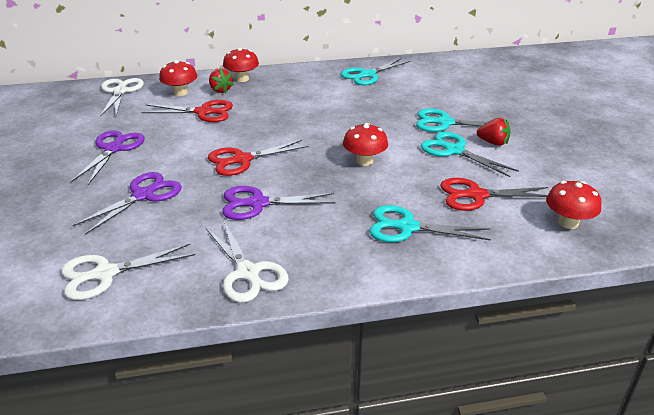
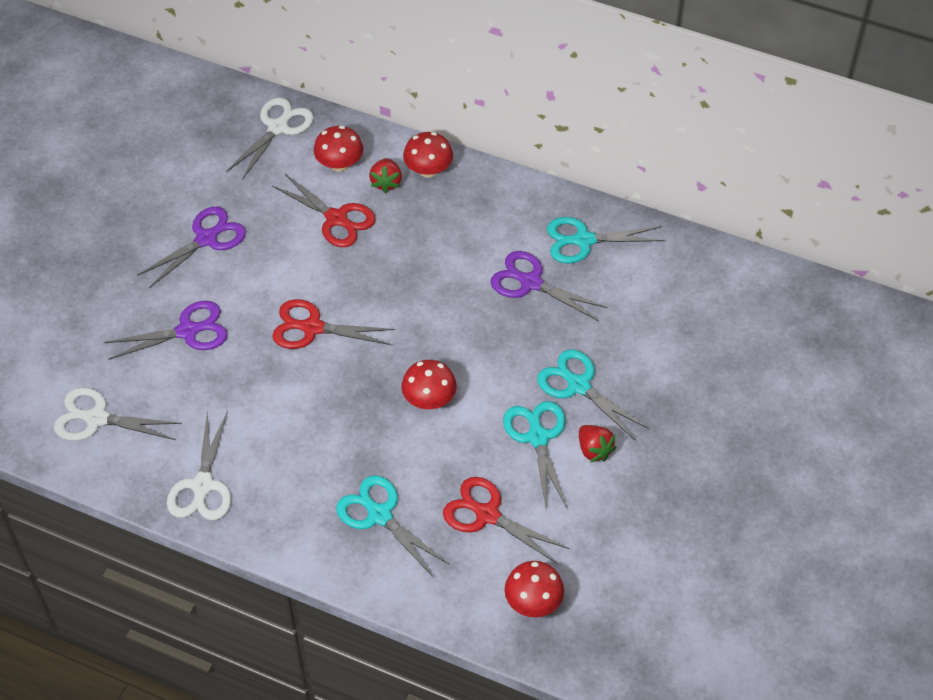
camera: 35 degrees right, 20 degrees up
purple scissors [222,186,335,220] -> purple scissors moved to [490,251,607,321]

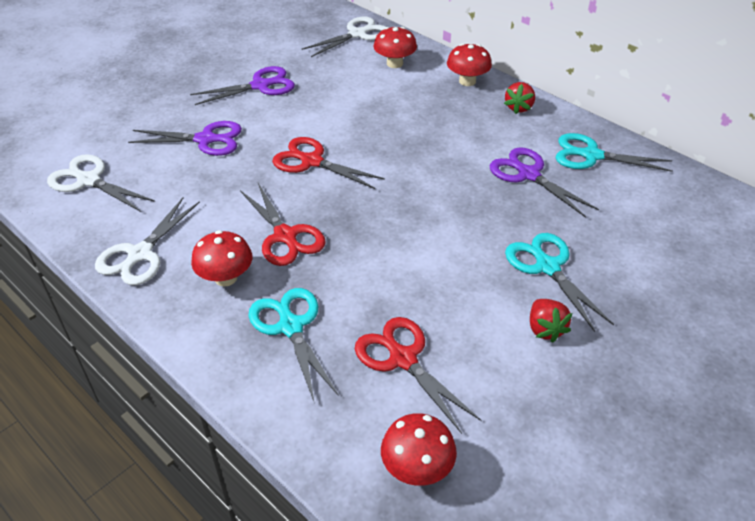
camera: 20 degrees right, 10 degrees down
red scissors [272,173,376,247] -> red scissors moved to [240,183,326,266]
red strawberry [369,158,402,193] -> red strawberry moved to [504,82,535,114]
red mushroom [402,360,457,409] -> red mushroom moved to [191,230,252,286]
turquoise scissors [503,401,568,512] -> none

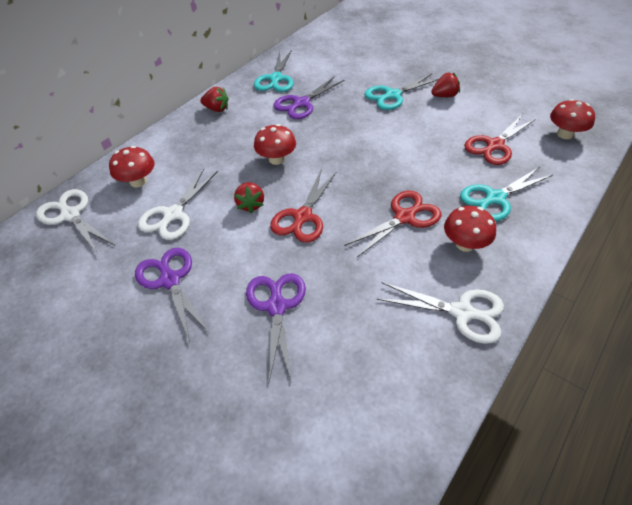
camera: 95 degrees left, 5 degrees up
white scissors [47,154,155,212] -> white scissors moved to [138,169,218,240]
red mushroom [447,43,492,86] -> red mushroom moved to [254,124,296,165]
none -> red strawberry [234,182,264,214]

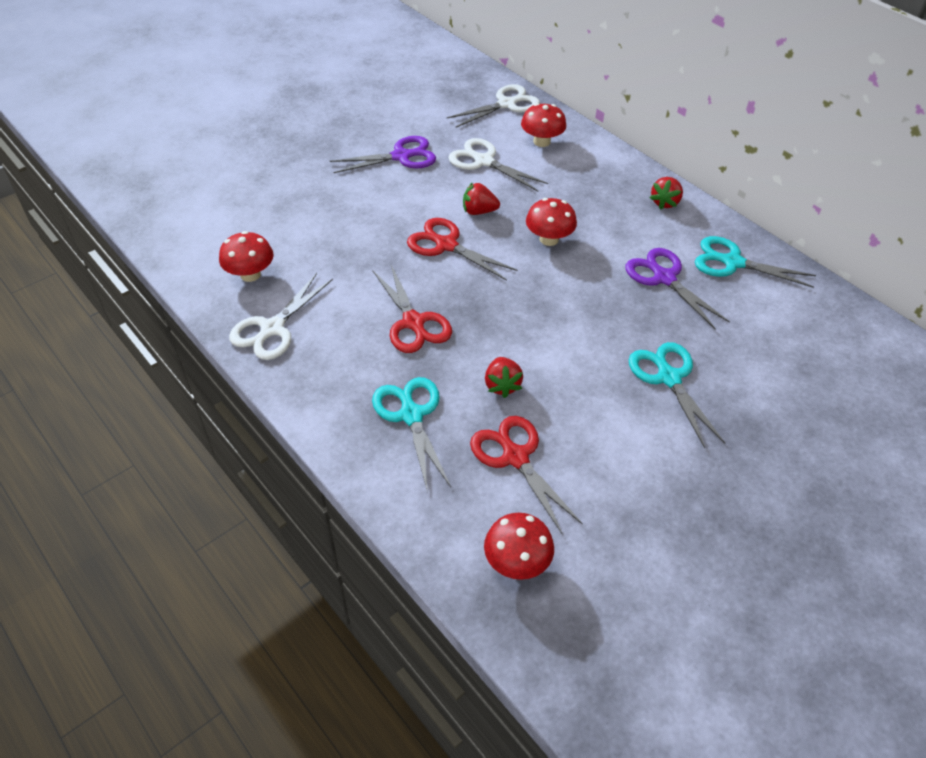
camera: 100 degrees right, 0 degrees up
purple scissors [246,273,306,383] -> none
red strawberry [431,72,460,97] -> red strawberry moved to [485,357,523,398]
red mushroom [444,206,496,252] -> red mushroom moved to [219,231,274,282]

